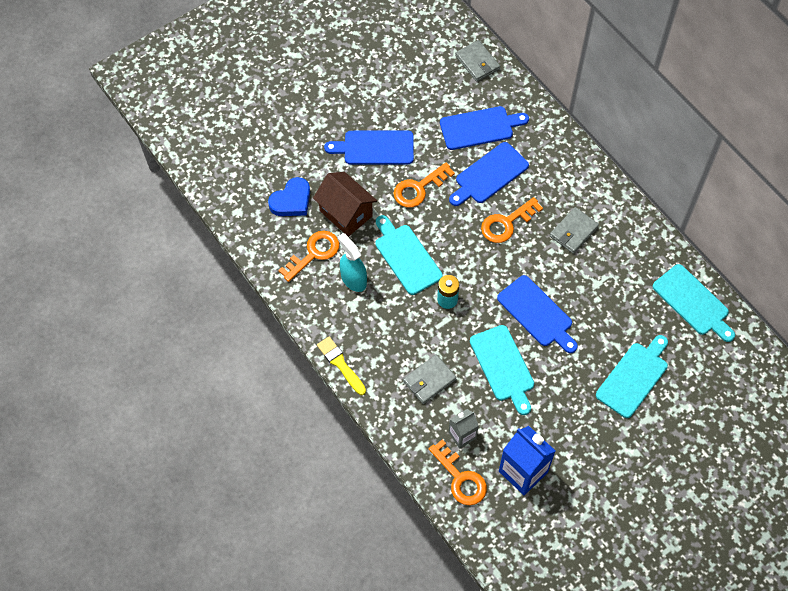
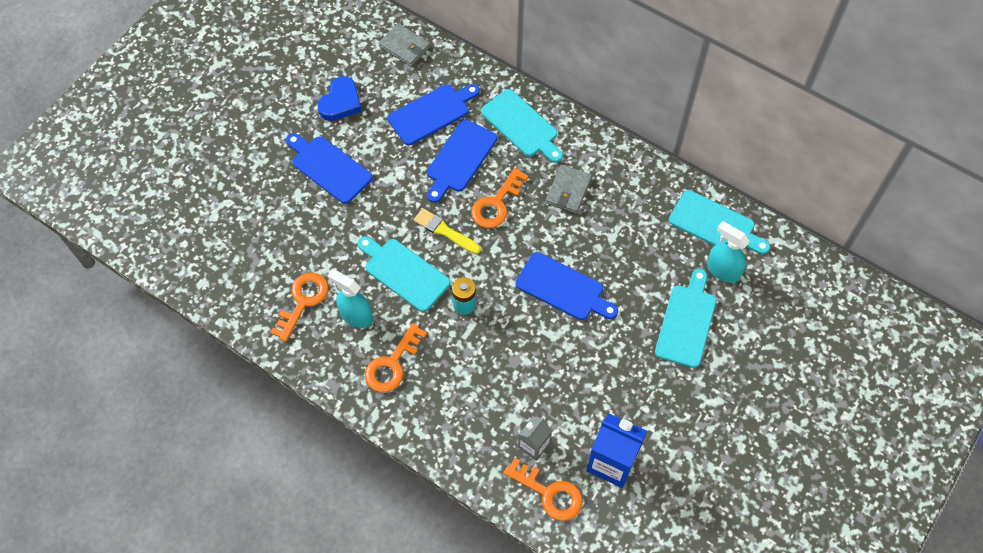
camera: 20 degrees left, 0 degrees up
blue heart [268,177,310,216] -> blue heart moved to [317,76,362,121]
brown house [313,172,377,237] -> none
yellow brush [317,337,366,395] -> yellow brush moved to [414,208,481,254]
blue cutting board [324,131,414,165] -> blue cutting board turned 60 degrees clockwise [286,133,373,204]
orange key [393,162,455,207] -> orange key moved to [365,323,427,392]
grey wallet [403,354,457,404] -> none
turquoise cutting board [470,325,534,415] -> turquoise cutting board moved to [481,89,563,163]
none -> turquoise spray bottle [707,221,750,283]

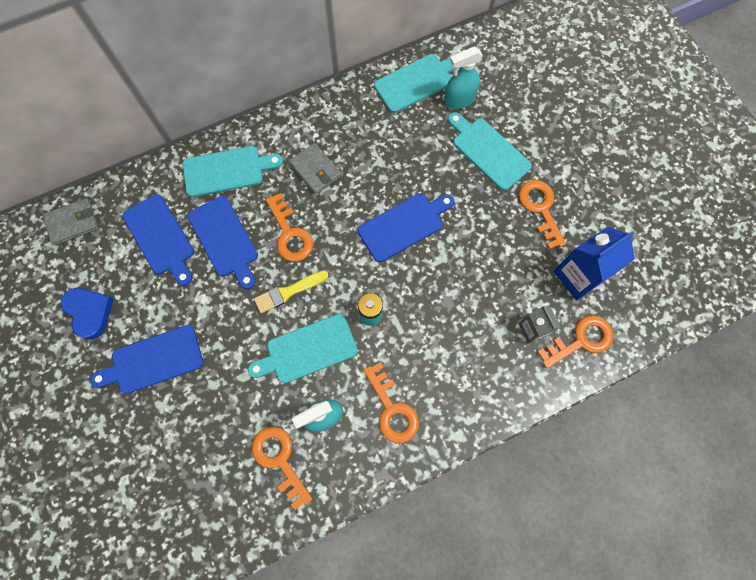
camera: 60 degrees left, 10 degrees up
blue cutting board [388,84,480,145] -> blue cutting board turned 150 degrees clockwise [122,194,194,286]
none -> orange key [519,180,566,249]

